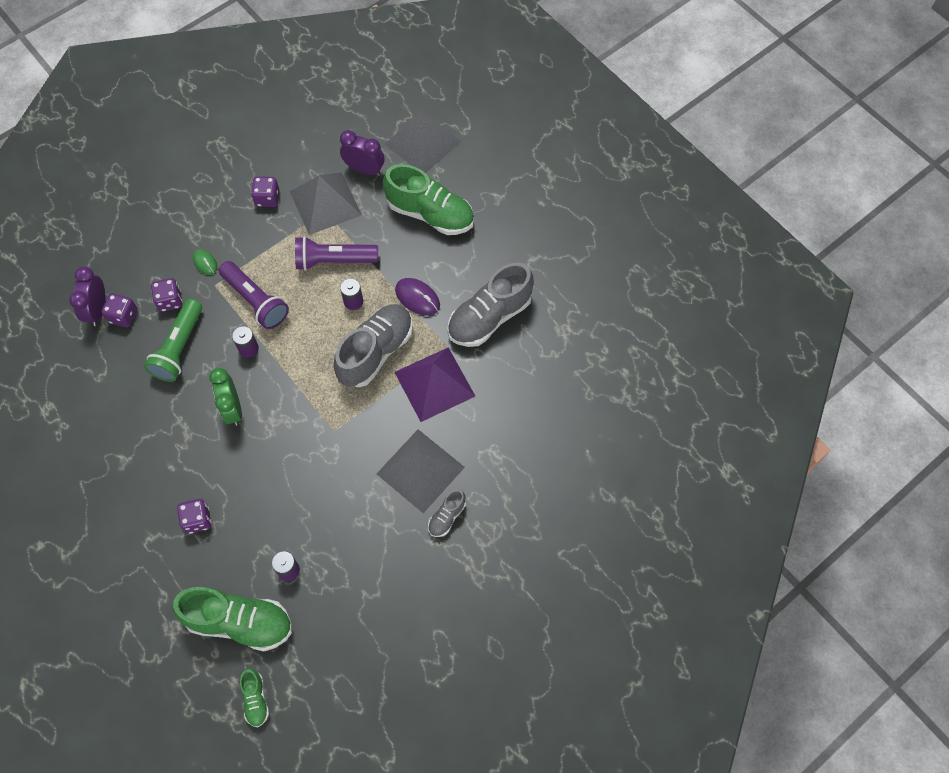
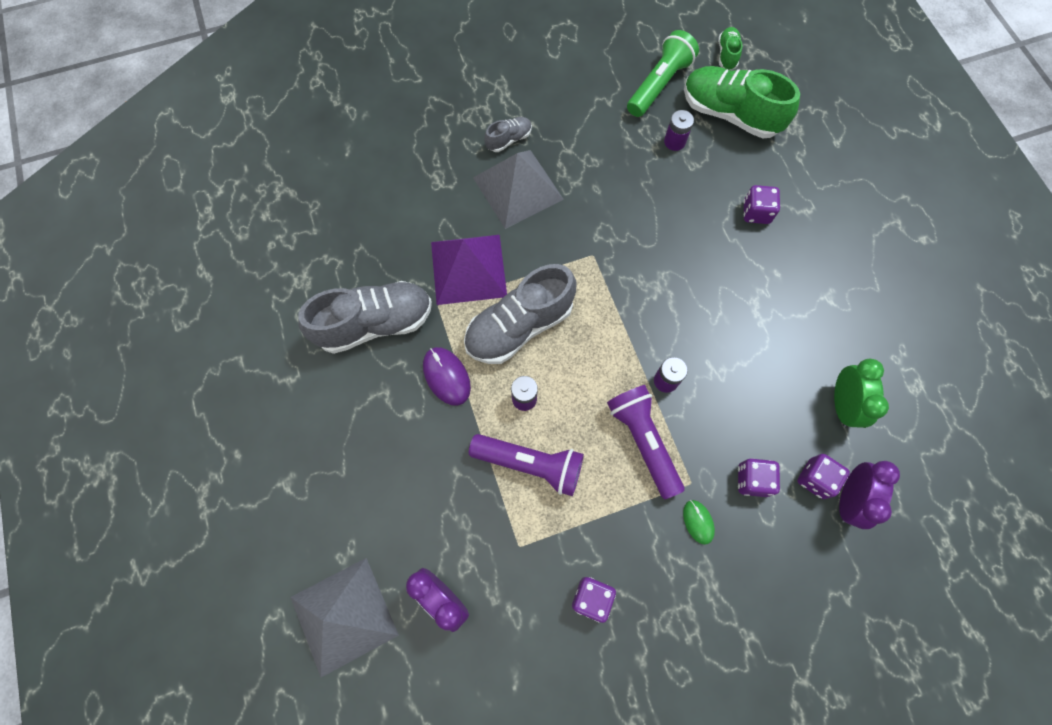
camera: 160 degrees left, 5 degrees up
green flashlight [144,299,202,382] -> green flashlight moved to [627,30,699,117]
green clock [209,368,242,426] -> green clock moved to [834,359,889,428]
grey pyramid [290,172,362,235] -> none
green shoe [383,164,474,235] -> none

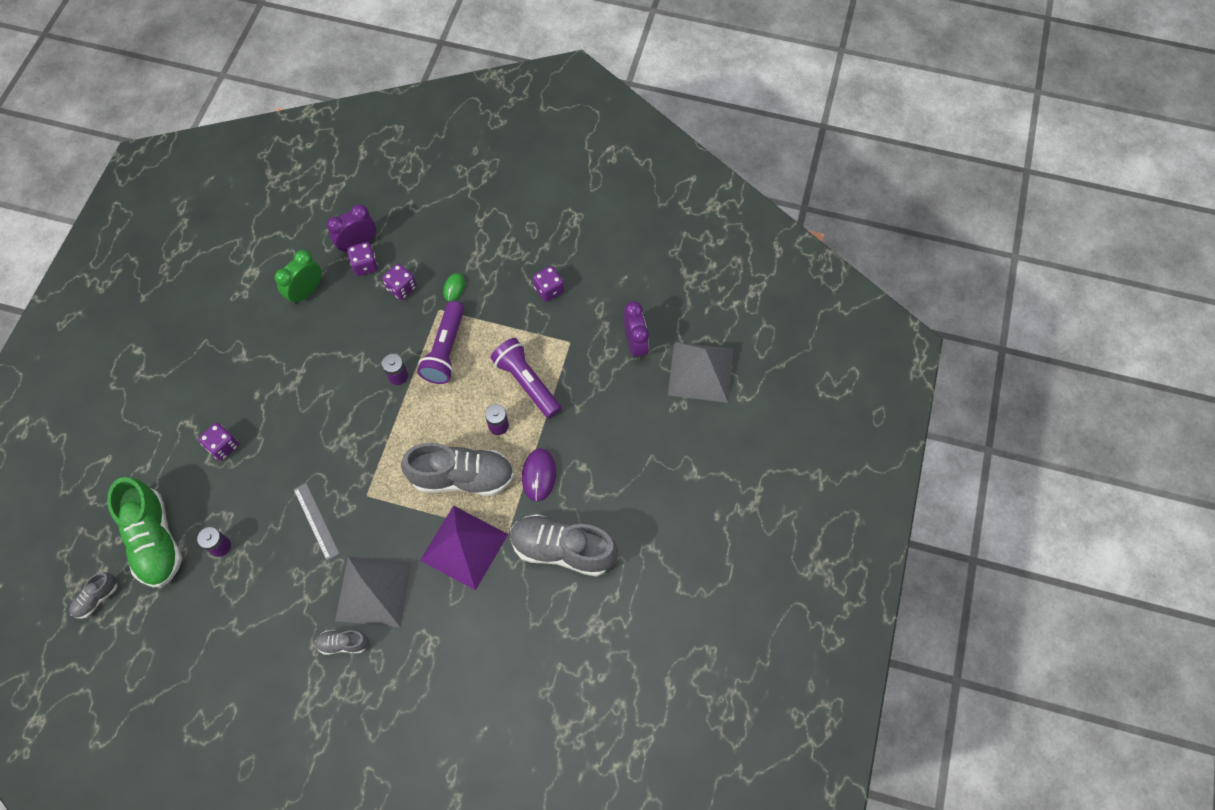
camera: 145 degrees left, 5 degrees down
green flashlight [627,30,699,117] -> none
green shoe [718,27,743,70] -> grey shoe [69,572,118,619]
none -> grey ruler [294,483,340,560]

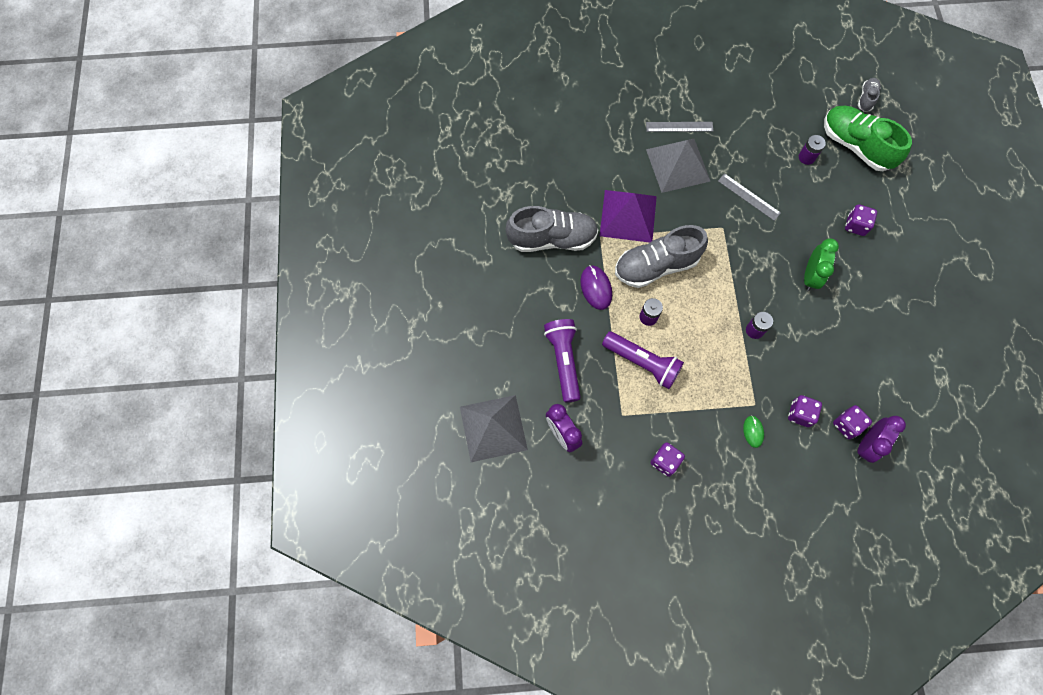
camera: 160 degrees right, 5 degrees up
green clock [274,250,322,304] -> green clock moved to [804,239,839,291]
grey shoe [315,630,369,655] -> grey ruler [646,122,713,132]
purple flashlight [417,301,464,384] -> purple flashlight moved to [544,319,581,402]

